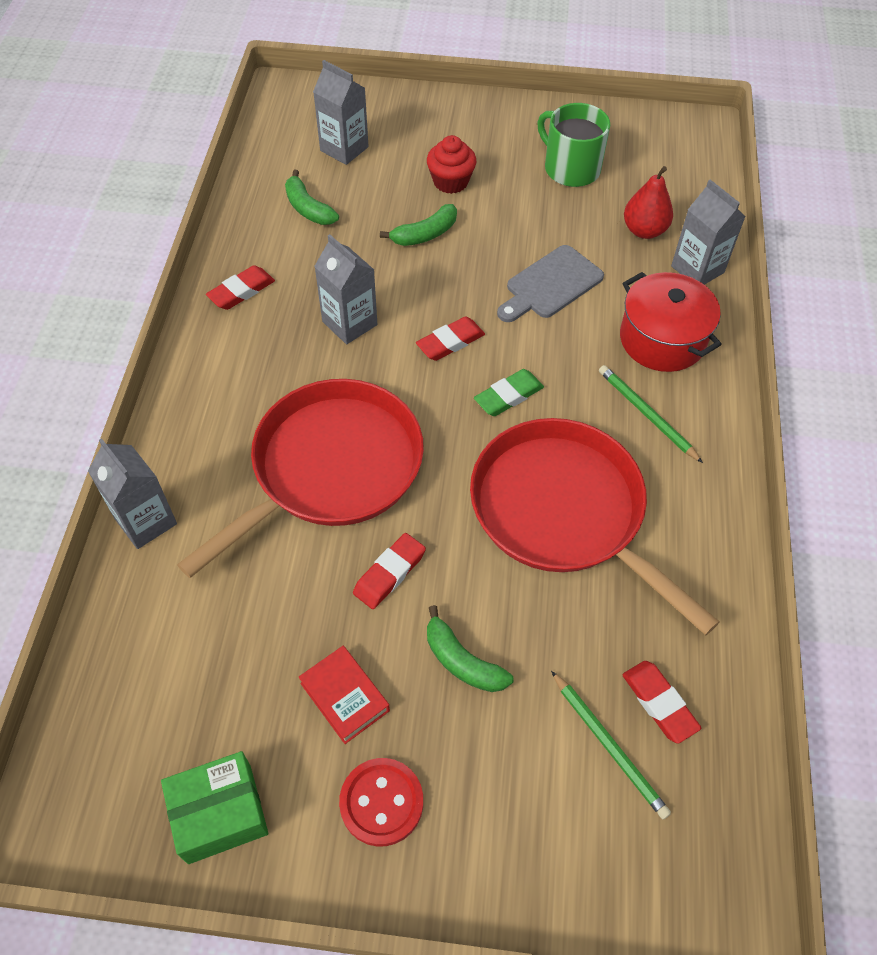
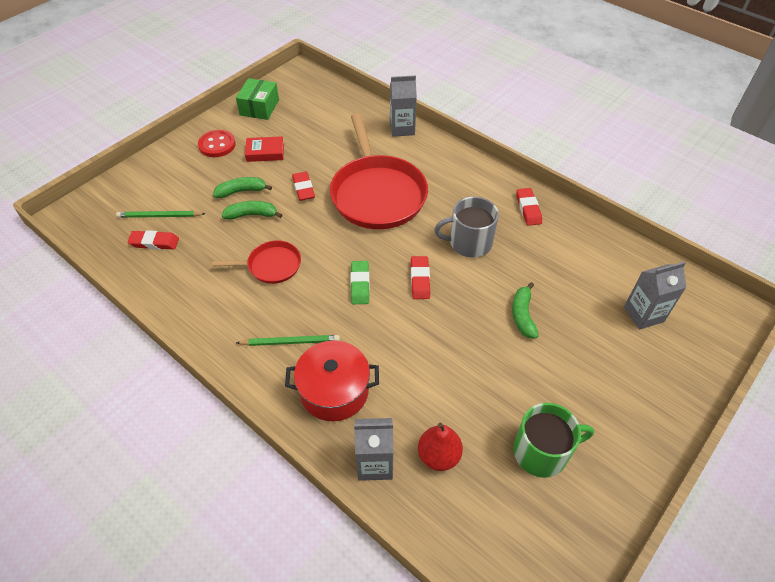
camera: 125 degrees right, 5 degrees down
green banana [285,170,339,225] -> green banana moved to [222,201,282,220]
grey carton [314,234,377,344] -> grey mug [434,197,499,258]
red cupcake [427,135,476,194] -> none
red pan [470,418,720,635] -> red pan [212,240,301,284], size x0.50
grey cutting board [497,245,604,322] -> none

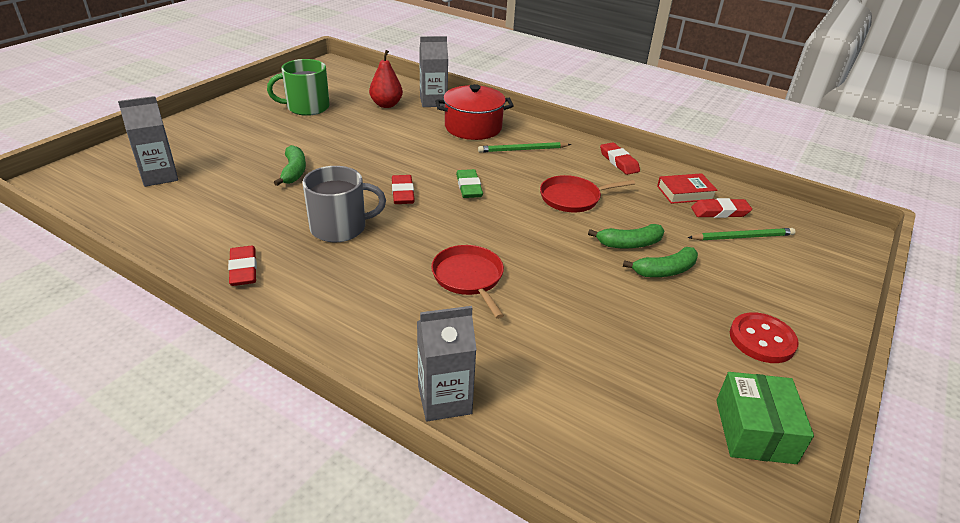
camera: 170 degrees right, 15 degrees down
red book [245,136,284,162] -> red book moved to [657,173,718,204]
red eraser [292,172,315,201] -> red eraser moved to [600,142,640,175]
red pan [330,113,428,229] -> red pan [431,245,504,319], size x0.50

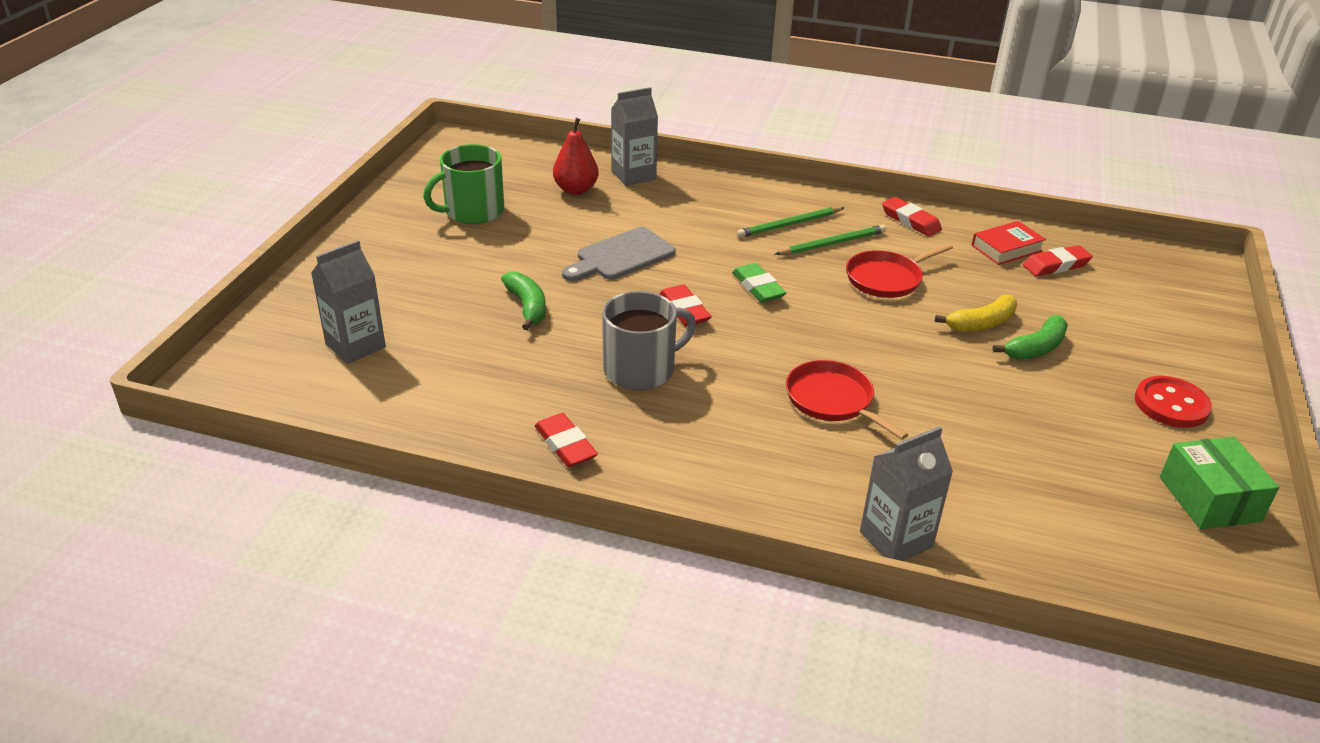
camera: 15 degrees left, 0 degrees up
red pot [435,84,514,140] -> none
green banana [588,224,665,248] -> yellow banana [935,295,1017,332]
green pencil [687,228,795,241] -> green pencil moved to [775,225,886,255]
none -> grey cutting board [562,227,675,281]

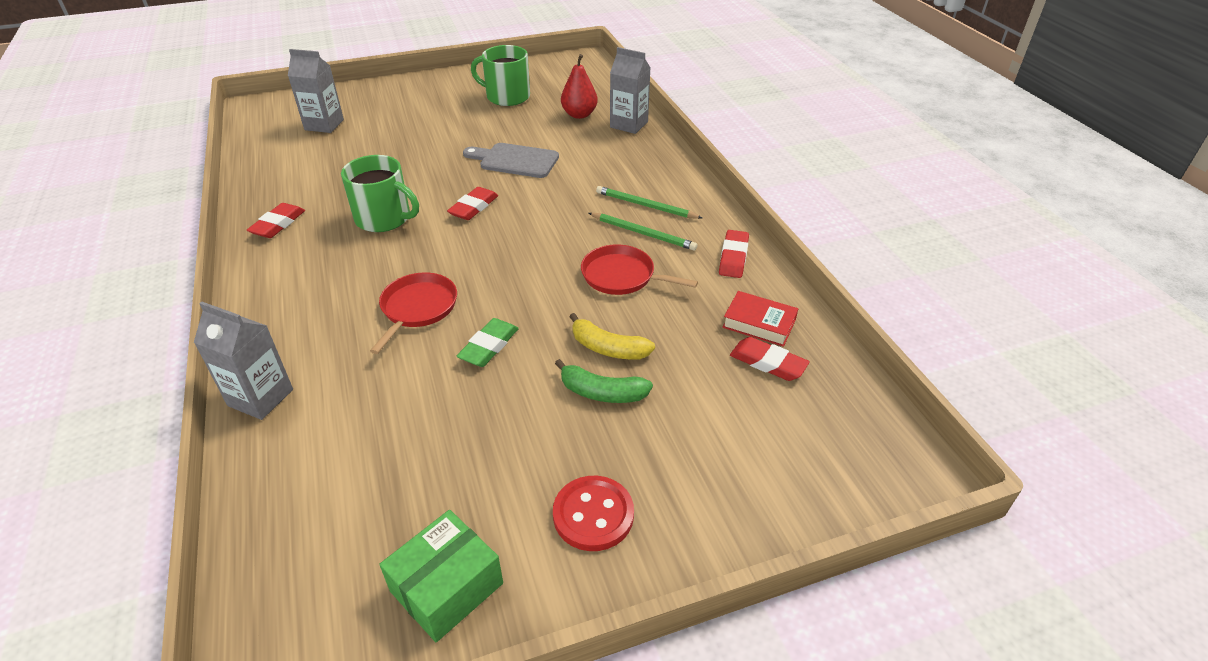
camera: 55 degrees right, 5 degrees up
green banana [501,272,546,330] -> none
grey mug [602,291,696,390] -> green mug [341,155,419,232]
green eraser [732,263,786,303] -> green eraser moved to [457,318,519,367]

